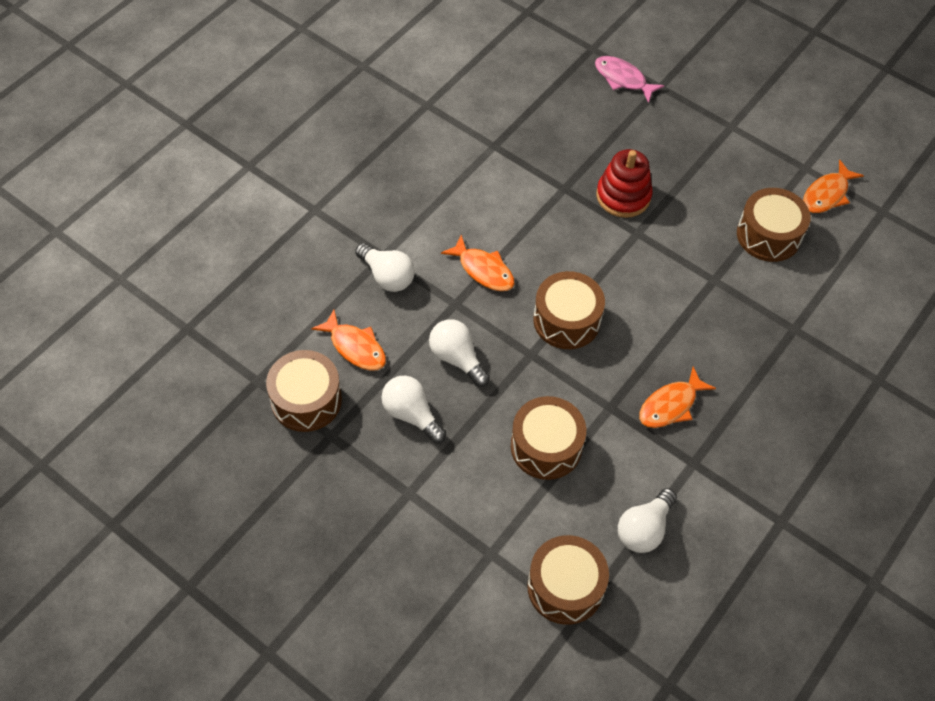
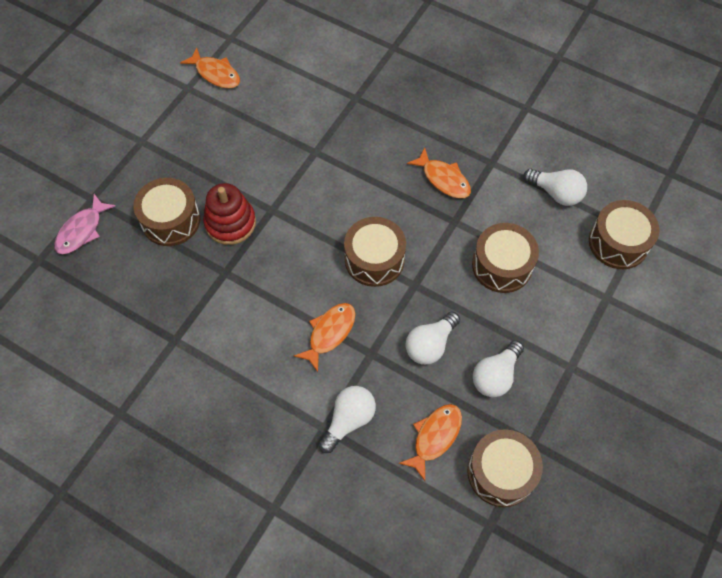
camera: 95 degrees left, 5 degrees up
brown drum [737,188,811,262] -> brown drum moved to [133,178,200,246]

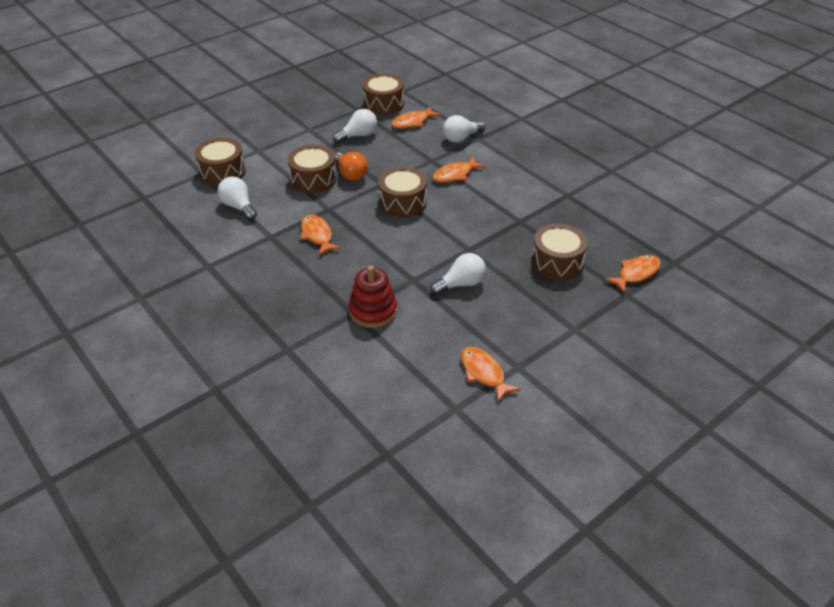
camera: 160 degrees left, 20 degrees down
pink fish [54,194,116,254] -> orange fish [605,255,661,293]
red stacking toy [203,183,256,245] -> red stacking toy moved to [349,266,397,328]
white light bulb [406,312,460,365] -> white light bulb moved to [430,253,486,295]
none -> orange light bulb [335,152,368,181]

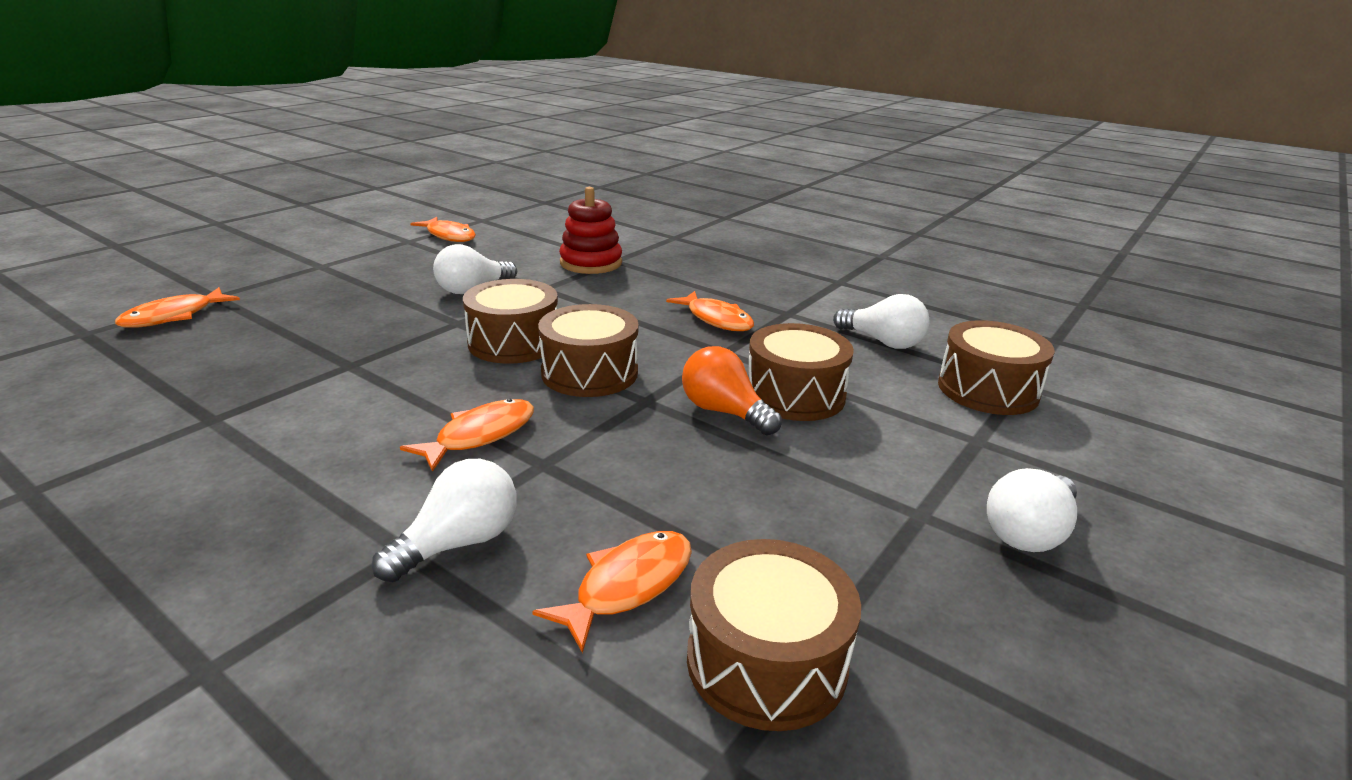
camera: 165 degrees right, 15 degrees down
white light bulb [333,109,377,143] -> white light bulb moved to [987,468,1077,552]
brown drum [531,224,588,280] -> brown drum moved to [463,279,558,364]

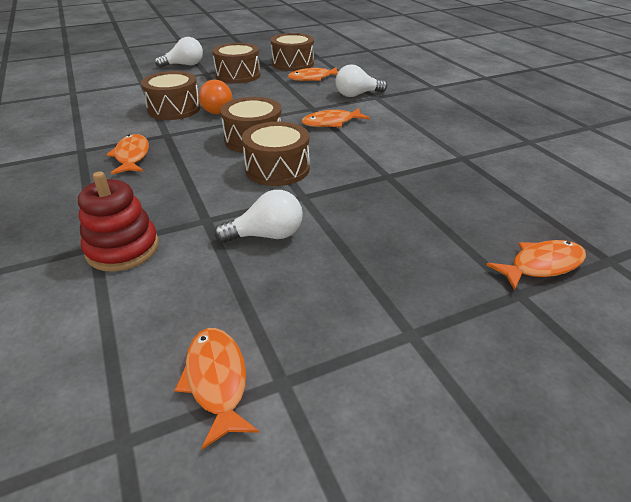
camera: 150 degrees left, 10 degrees up
white light bulb [833,294,929,349] -> none
brown drum [938,320,1055,415] -> brown drum moved to [212,43,261,84]

